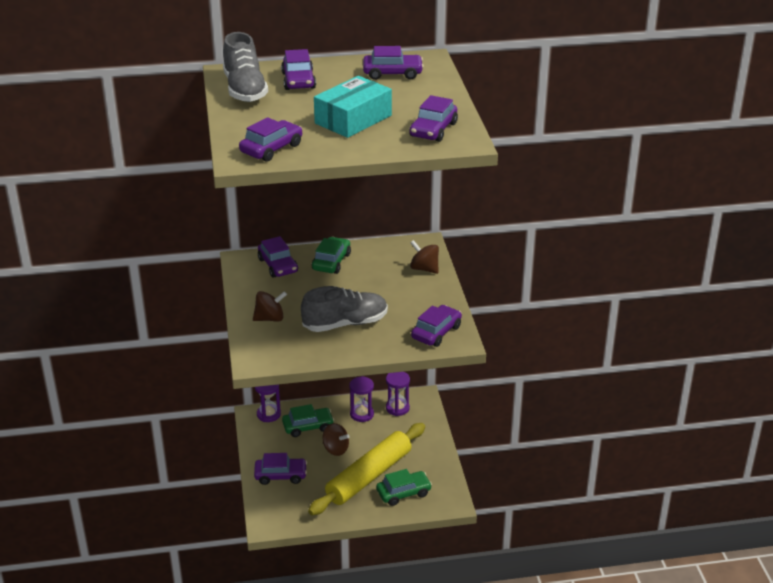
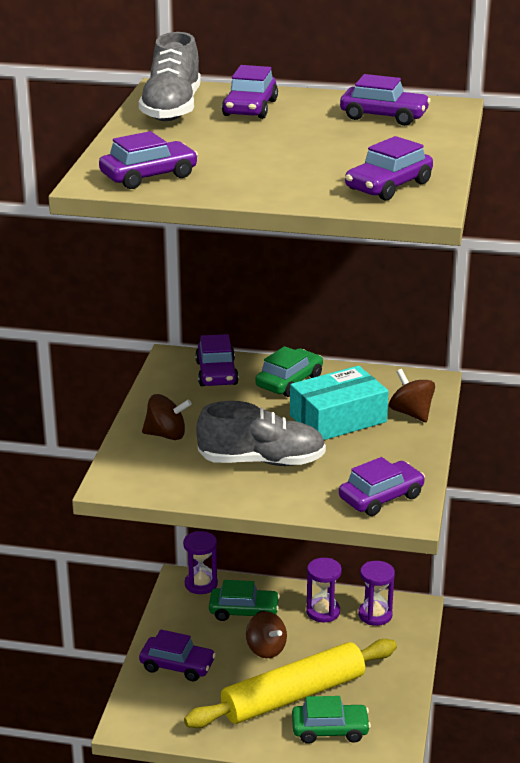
camera: 20 degrees right, 5 degrees down
turquoise box [314,76,392,138] -> turquoise box moved to [290,366,389,440]

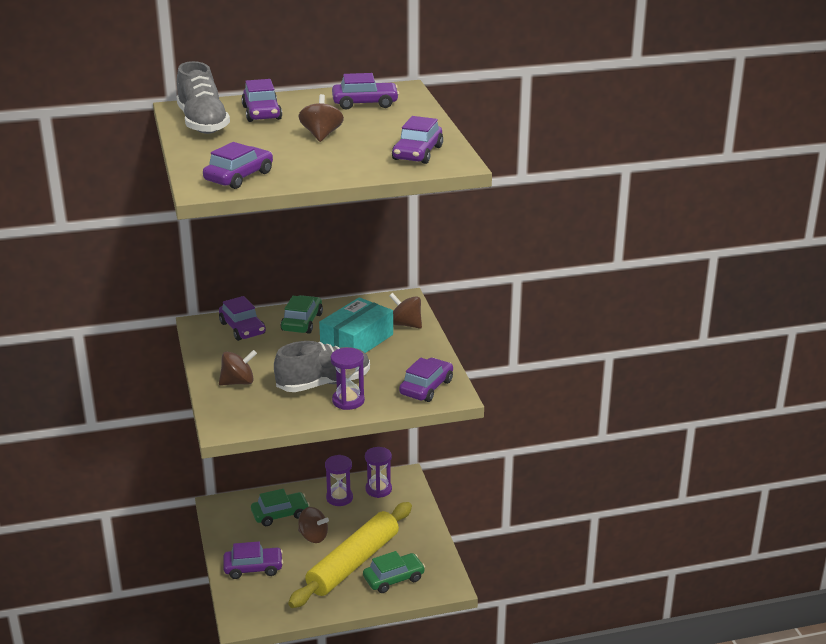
camera: 25 degrees left, 0 degrees up
purple hourglass [183,531,218,594] -> purple hourglass moved to [331,348,365,410]
none -> brown spinning top [299,94,344,142]

